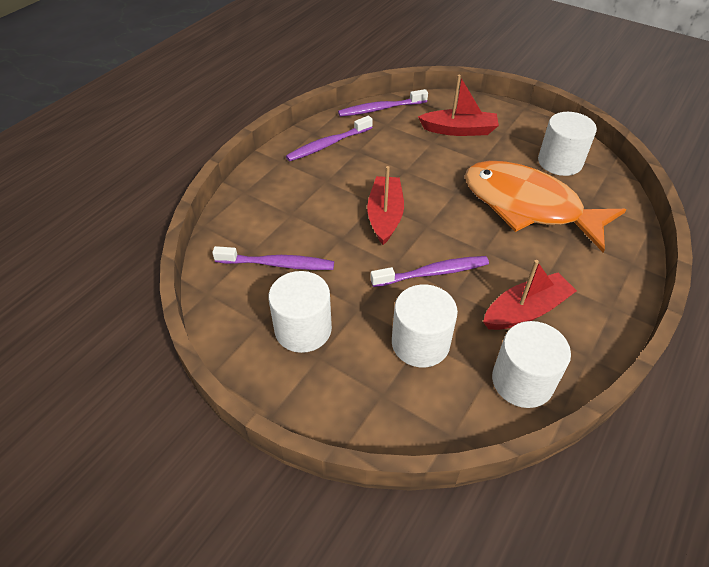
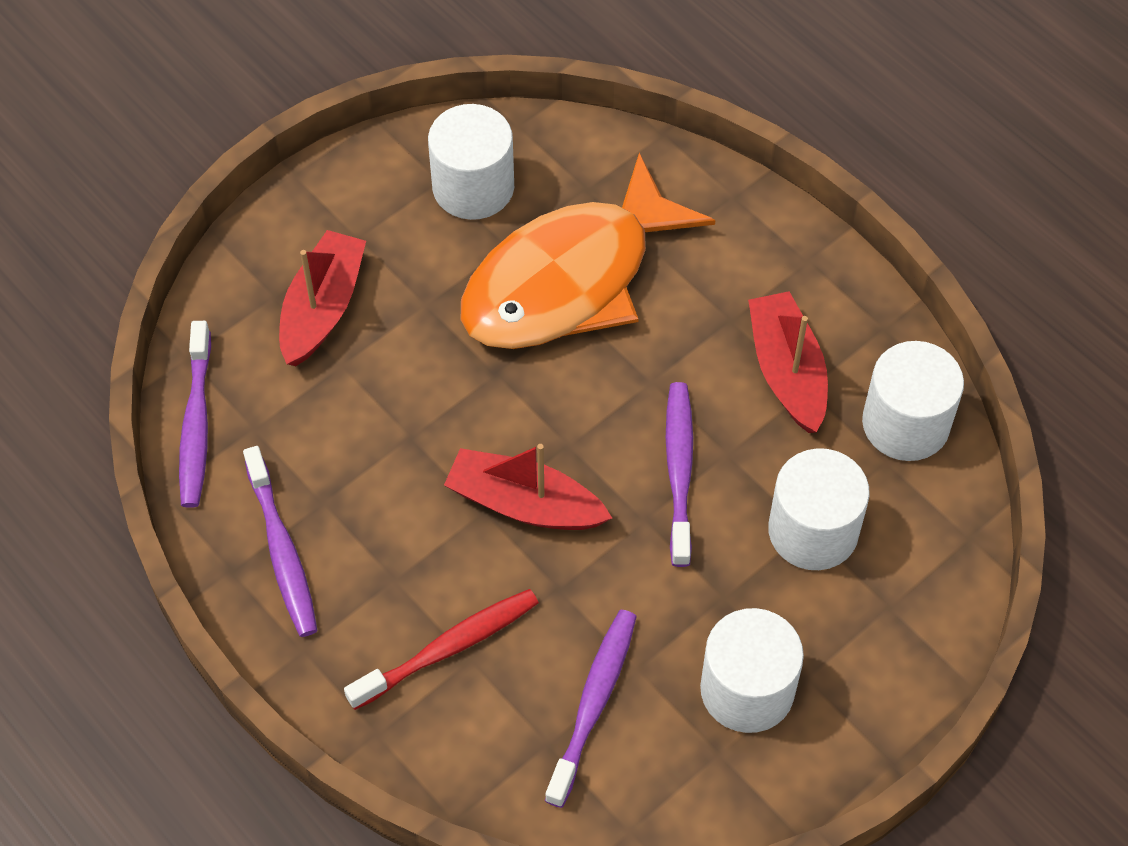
camera: 75 degrees left, 10 degrees up
none -> red toothbrush [344,589,539,710]

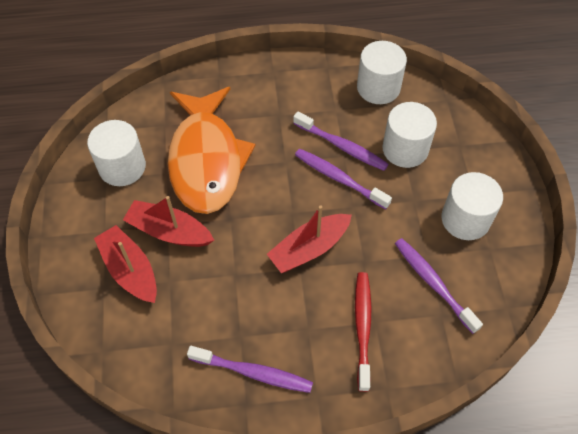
camera: 55 degrees left, 0 degrees up
purple toothbrush [179,321,211,508] -> purple toothbrush moved to [293,112,389,171]
red boat [748,291,828,433] -> red boat moved to [123,196,214,247]

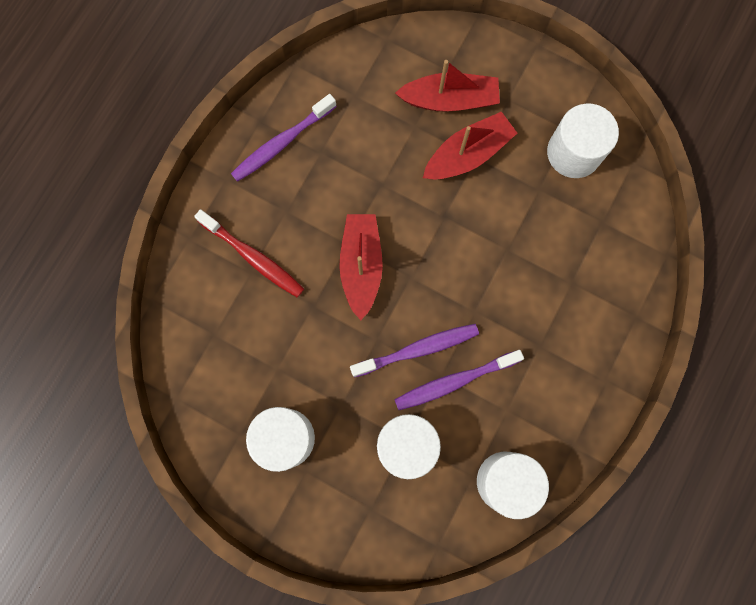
camera: 125 degrees right, 20 degrees up
orange fish [167,87,255,214] -> none
purple toothbrush [395,238,483,334] -> none

